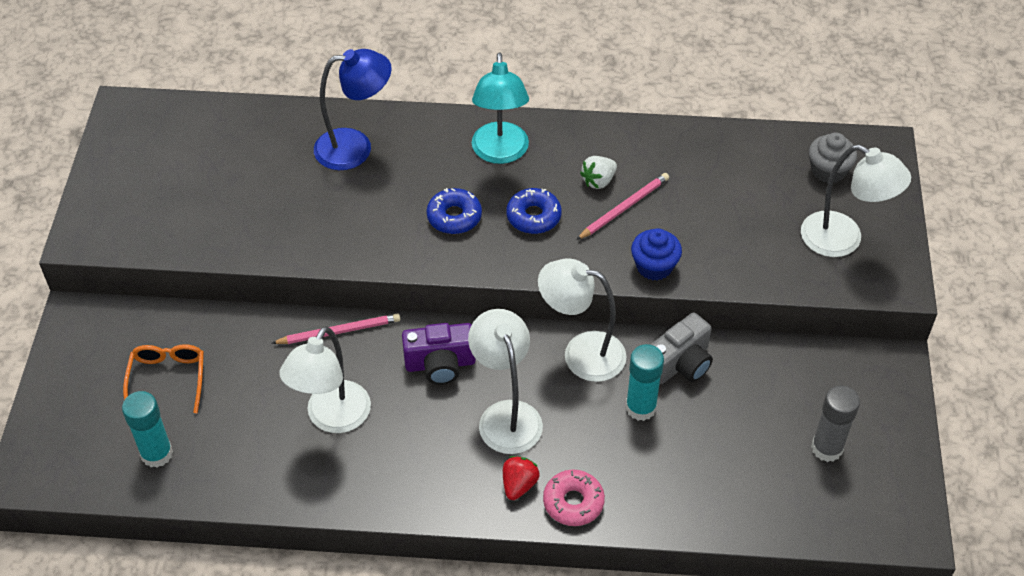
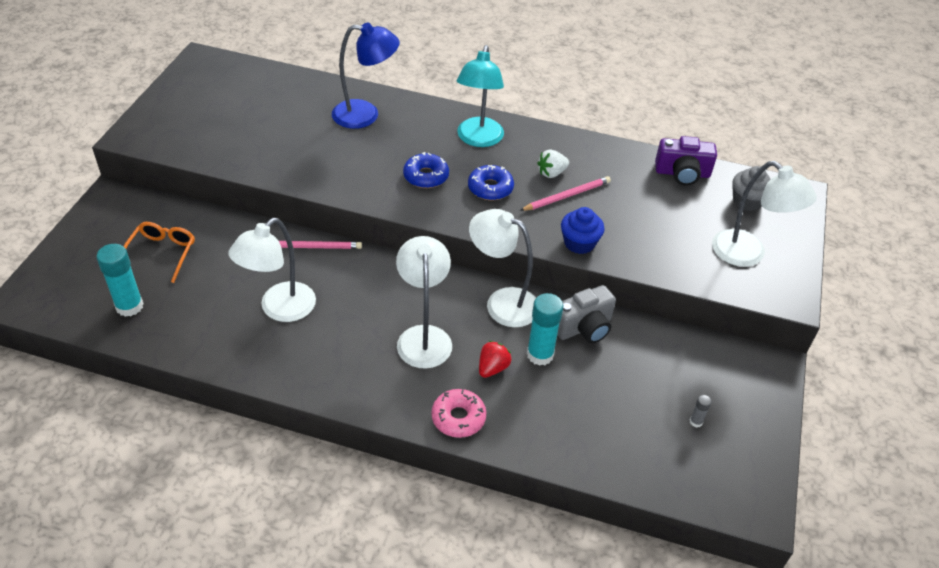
camera: 10 degrees right, 5 degrees down
purple camera [402,323,476,385] -> purple camera moved to [655,136,717,185]
red strawberry [503,456,539,500] -> red strawberry moved to [479,341,512,378]
grey glue stick [811,385,860,462] -> grey glue stick [690,395,712,428], size x0.46

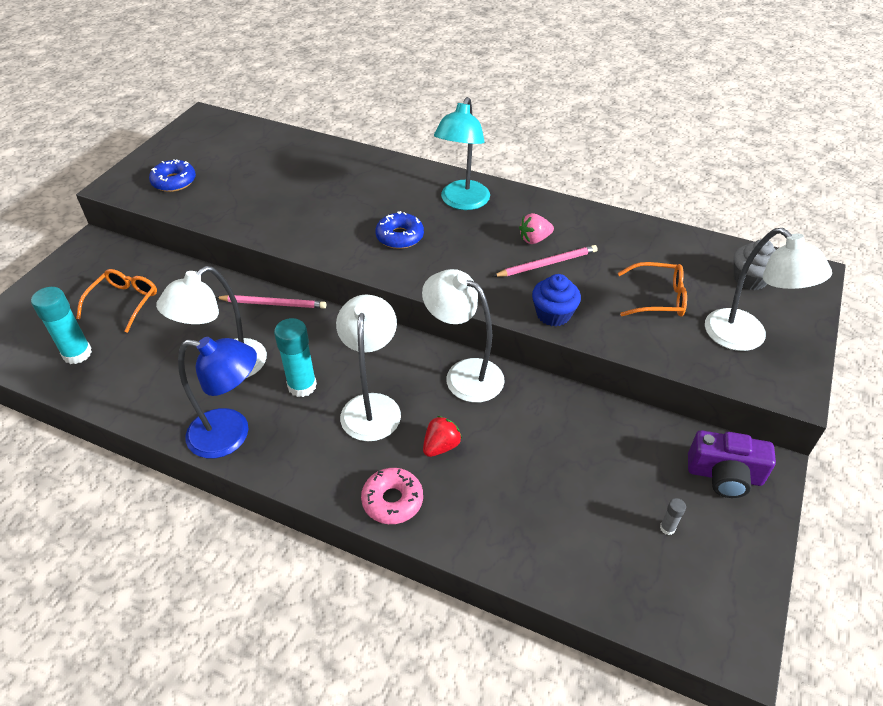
camera: 10 degrees right, 0 degrees up
blue lamp [332,22,400,129] -> blue lamp moved to [178,337,257,458]
blue donut [468,165,514,201] -> blue donut moved to [149,159,196,192]
turquoise glue stick [527,293,563,366] -> turquoise glue stick moved to [274,318,317,397]
white strawberry [537,149,569,178] -> pink strawberry [519,213,554,244]
grey camera [557,285,616,343] -> none
purple camera [655,136,717,185] -> purple camera moved to [688,430,776,498]
none -> orange glasses [618,262,687,316]

